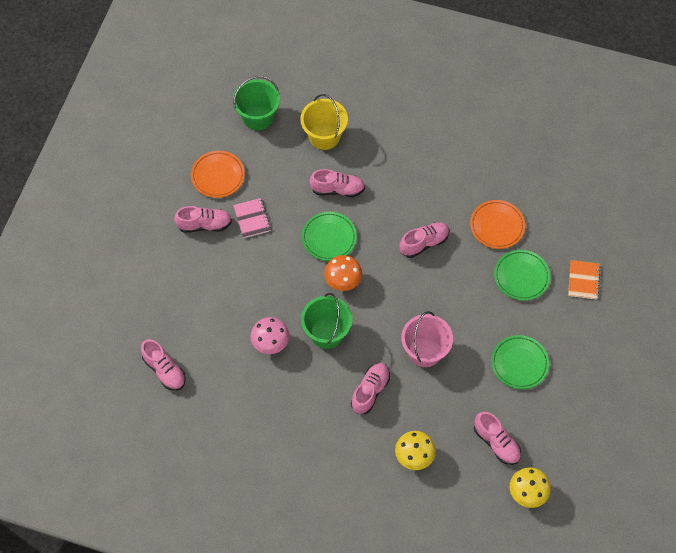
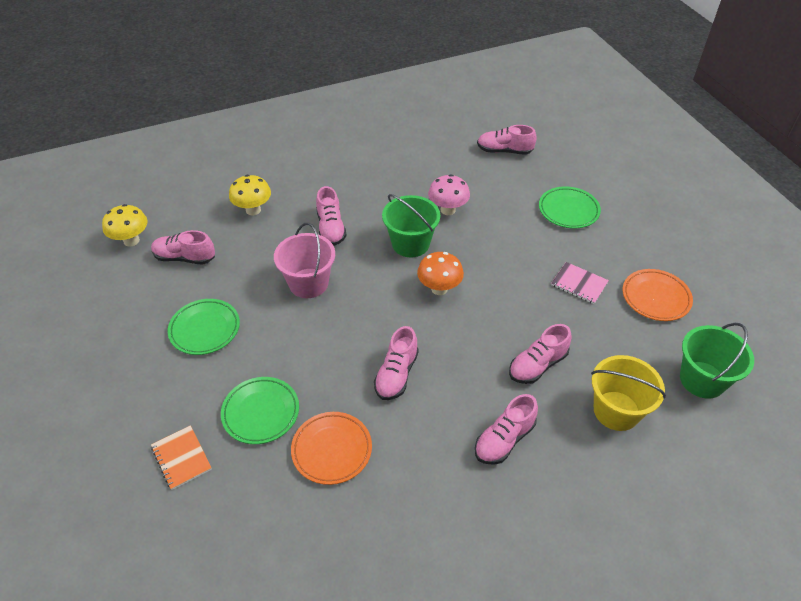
camera: 140 degrees right, 15 degrees down
pink shoe [174,206,232,233] -> pink shoe moved to [475,394,538,465]
green plate [302,212,357,261] -> green plate moved to [539,186,601,228]

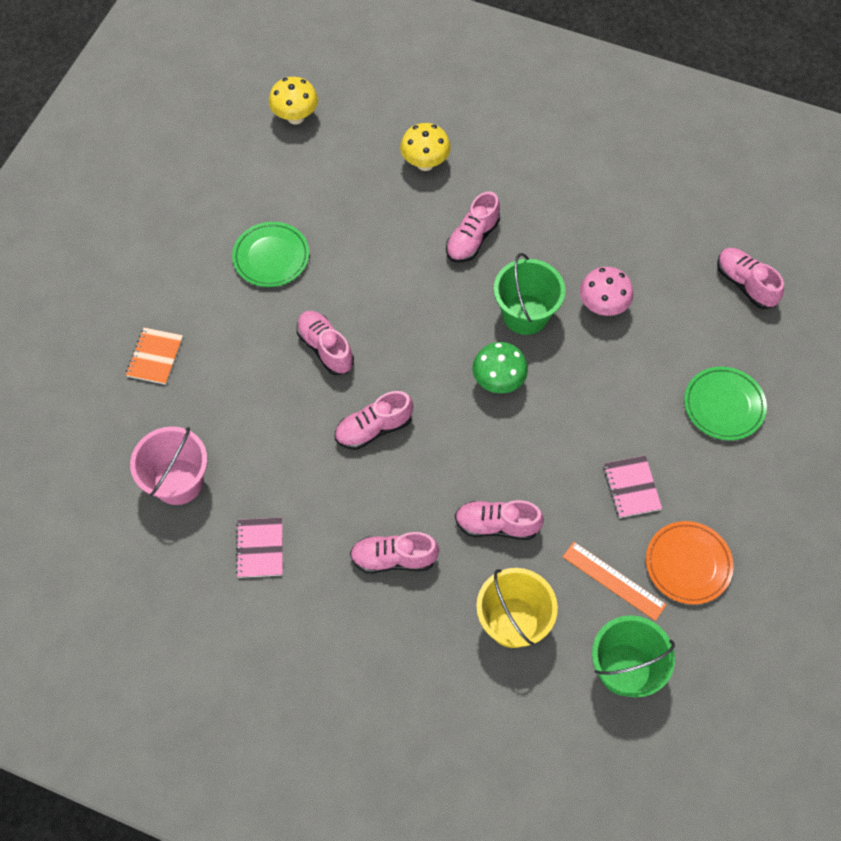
camera: 45 degrees right, 15 degrees up
pink shoe [151,230,215,264] -> pink shoe moved to [297,311,354,375]
green plate [221,377,299,444] -> none
pink bucket [274,223,335,298] -> pink bucket moved to [130,426,207,505]
orange plate [291,412,372,485] -> none
orange mushroom [417,252,464,295] -> green mushroom [472,342,528,393]
none -> pink notebook [236,518,283,578]
none -> orange ruler [563,542,666,621]

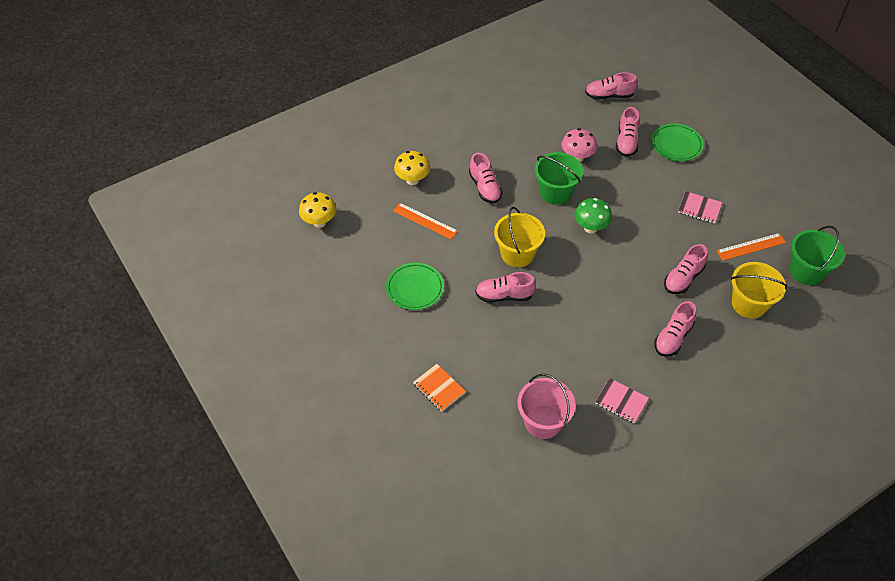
camera: 55 degrees left, 10 degrees down
pink shoe [335,391,413,450] -> pink shoe moved to [616,107,639,157]
orange plate [646,521,734,604] -> none
none -> orange ruler [393,203,458,240]
none -> yellow bucket [494,207,545,267]

